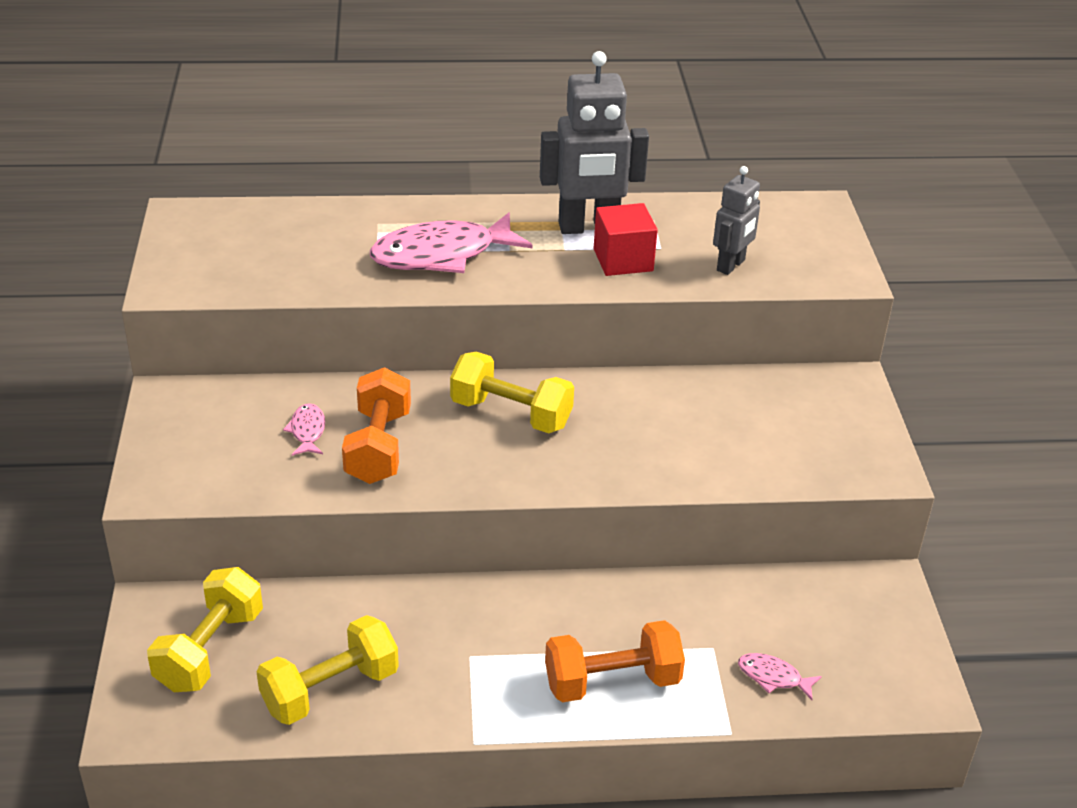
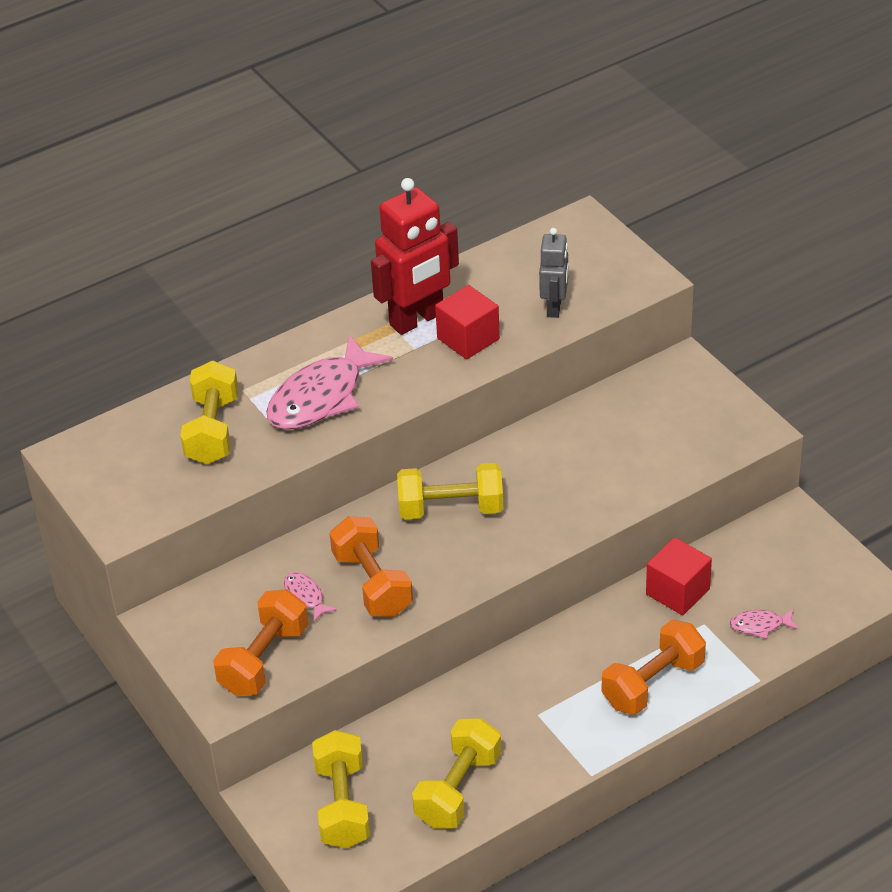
camera: 25 degrees left, 5 degrees up
grey robot [540,51,649,234] -> red robot [371,178,459,335]
none -> yellow dumbbell [180,361,238,464]
none -> orange dumbbell [213,589,308,696]
none -> red cube [646,537,712,615]

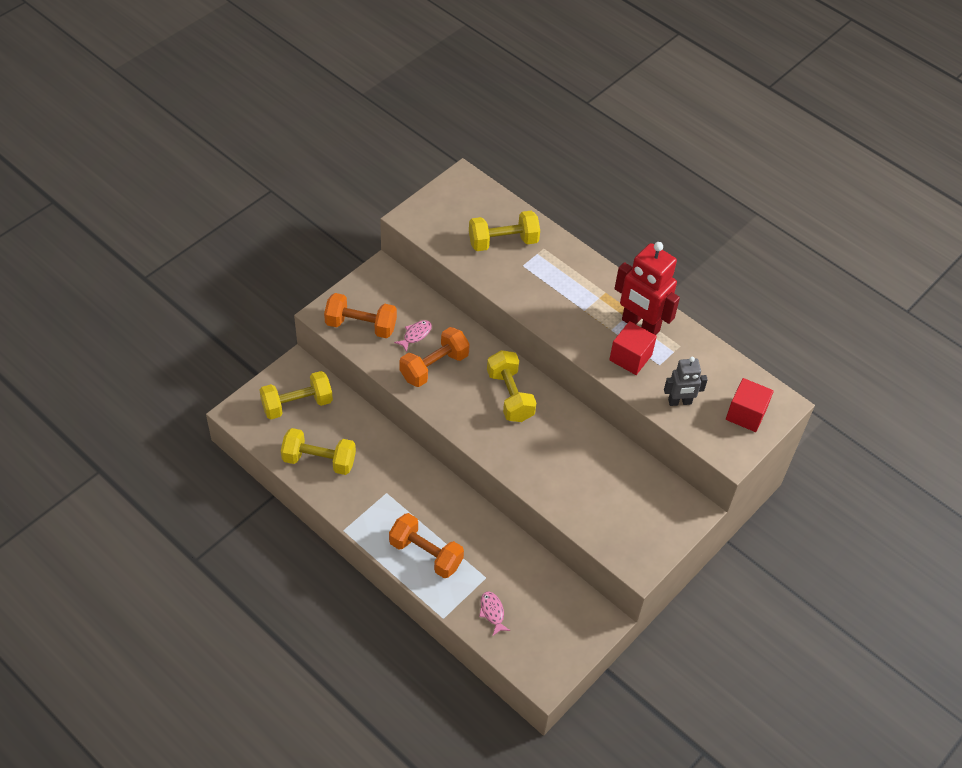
camera: 70 degrees right, 10 degrees up
pink fish [266,334,393,429] -> none
red cube [646,537,712,615] -> red cube moved to [726,378,774,432]

